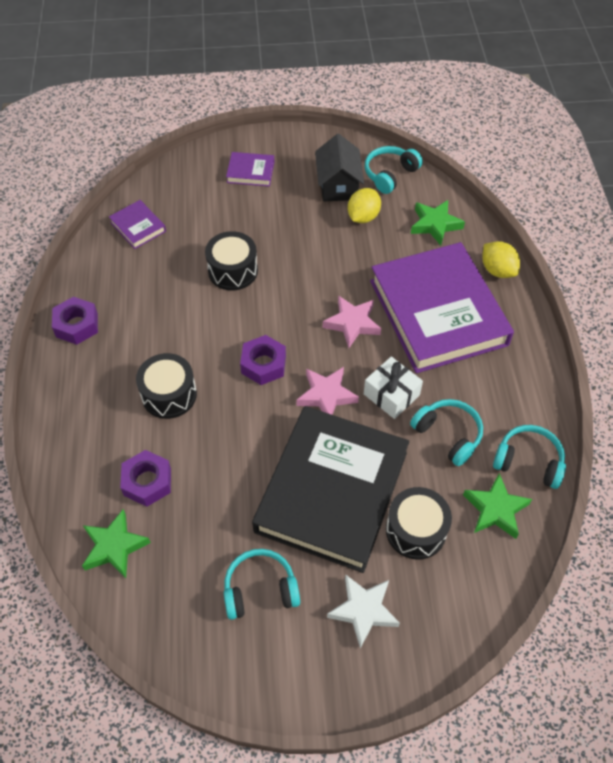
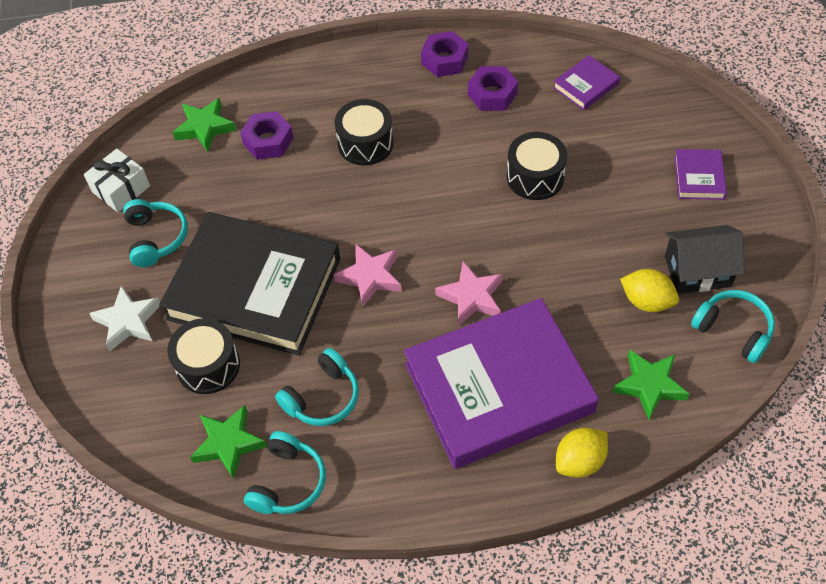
camera: 90 degrees right, 0 degrees up
purple nut [240,335,286,385] -> purple nut moved to [468,66,518,111]
white gift [364,356,423,419] -> white gift moved to [84,149,150,212]

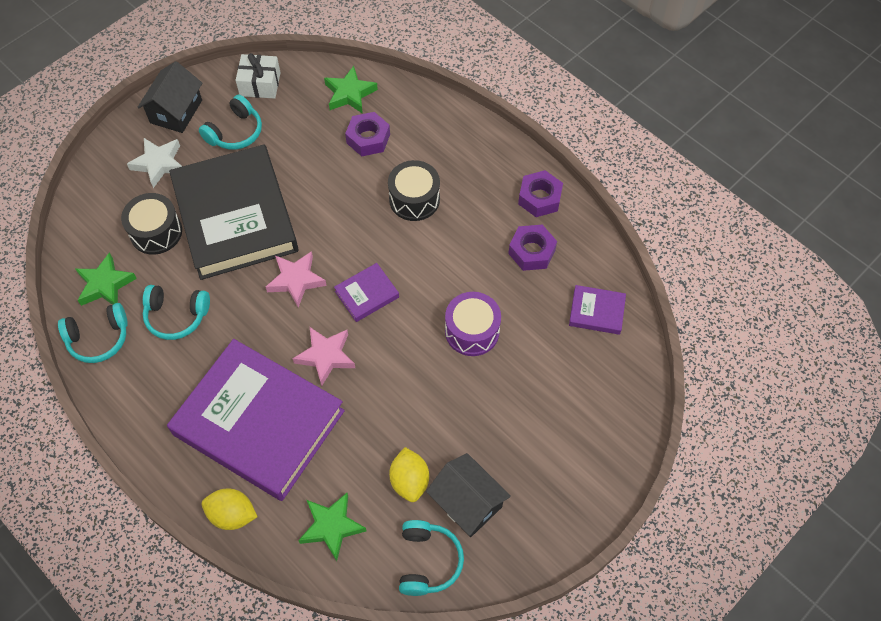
camera: 50 degrees right, 5 degrees up
black drum [507,132,567,200] -> purple drum [445,292,501,356]
purple book [674,149,727,200] -> purple book moved to [334,263,399,322]
none -> black house [137,61,202,133]

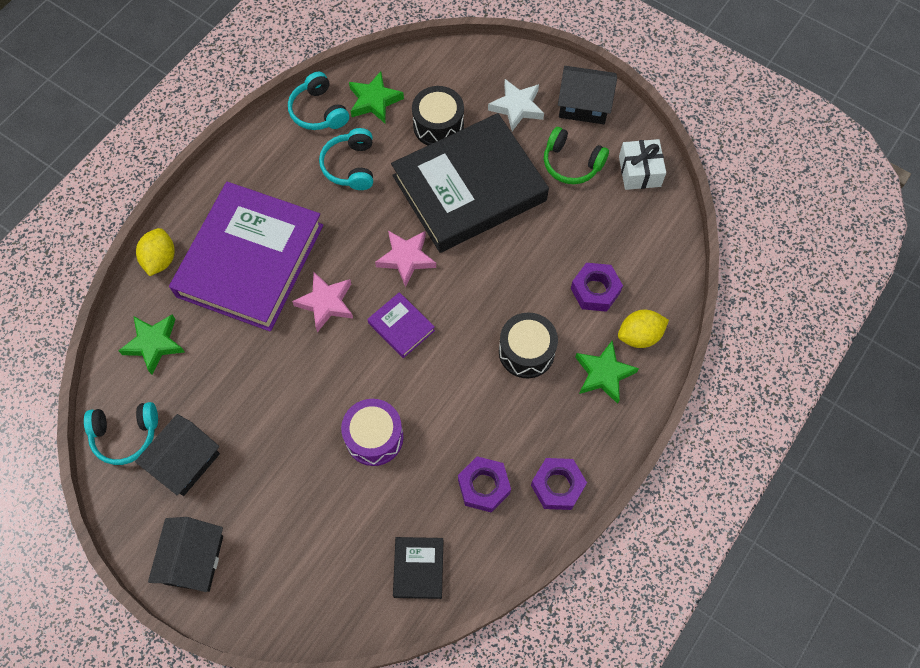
camera: 80 degrees right, 5 degrees up
turquoise headphones [199,95,262,150] -> green headphones [544,127,609,184]
green star [324,66,378,114] -> green star moved to [575,340,639,404]
yellow lemon [389,447,429,502] -> yellow lemon moved to [618,310,669,348]
purple book [569,285,626,335] -> black book [393,537,443,599]
none -> black house [148,517,223,592]

